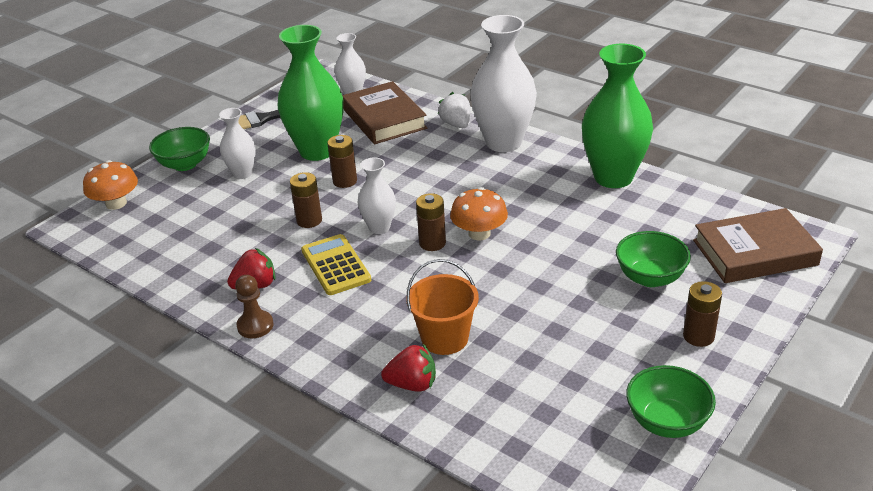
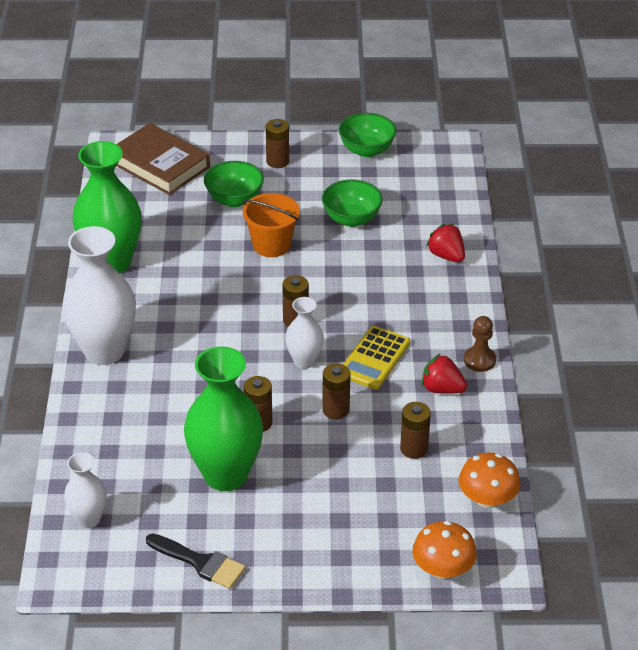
camera: 130 degrees left, 5 degrees up
green bowl [149,127,210,171] -> green bowl moved to [322,179,383,227]
white vase [219,108,256,179] -> none
brown book [342,81,427,144] -> none
orange bucket [406,259,479,355] -> orange bucket moved to [243,193,300,257]
white strawberry [438,92,470,128] -> none
orange mushroom [450,187,508,241] -> orange mushroom moved to [459,453,520,508]
none -> brown battery [400,402,431,459]

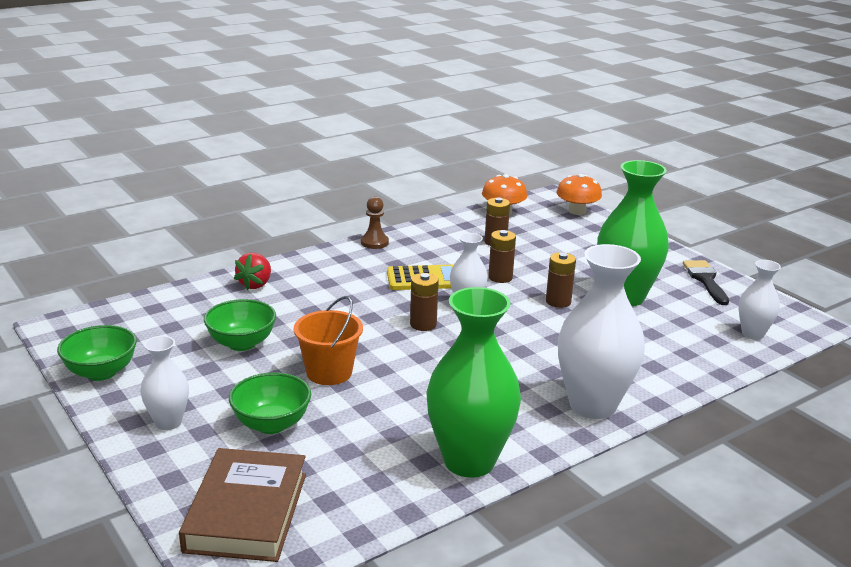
camera: 125 degrees left, 15 degrees down
brown battery [266,119,289,168] -> white vase [140,336,189,430]
red strawberry [421,353,467,394] -> none

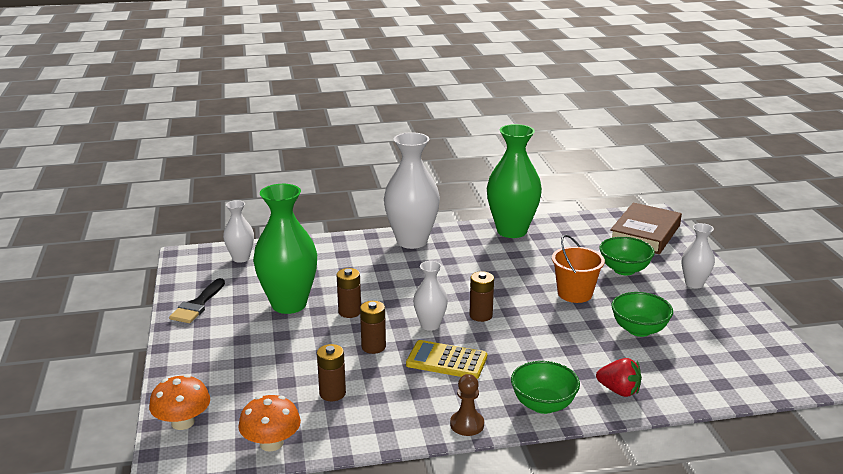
camera: 155 degrees left, 0 degrees up
green bowl [57,325,137,381] -> green bowl moved to [511,361,580,414]
red strawberry [234,253,271,290] -> red strawberry turned 75 degrees clockwise [596,358,642,397]

